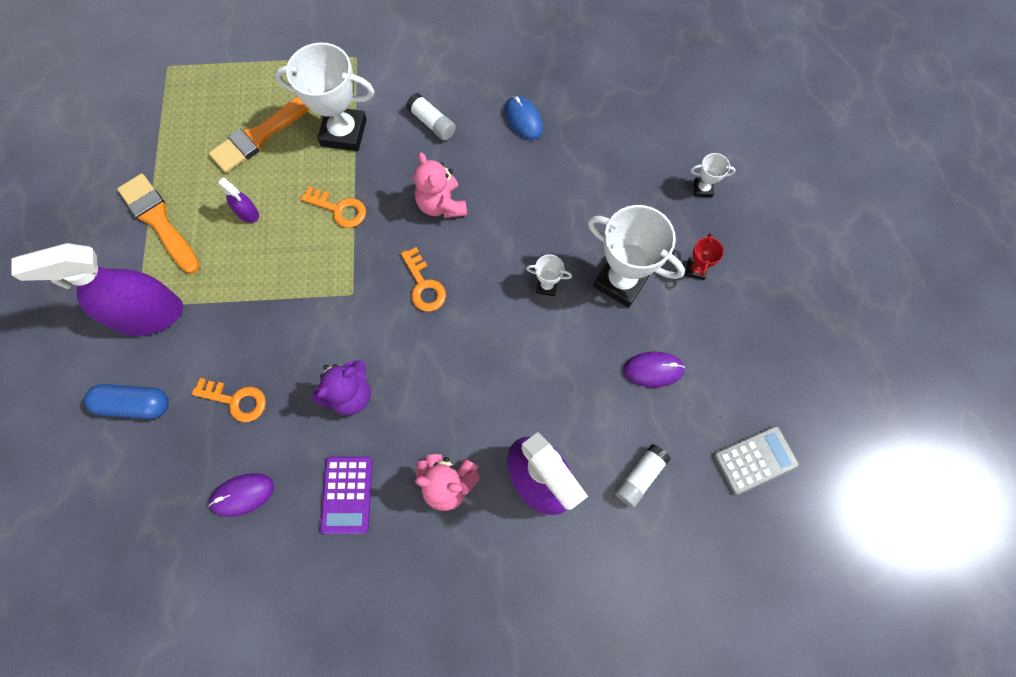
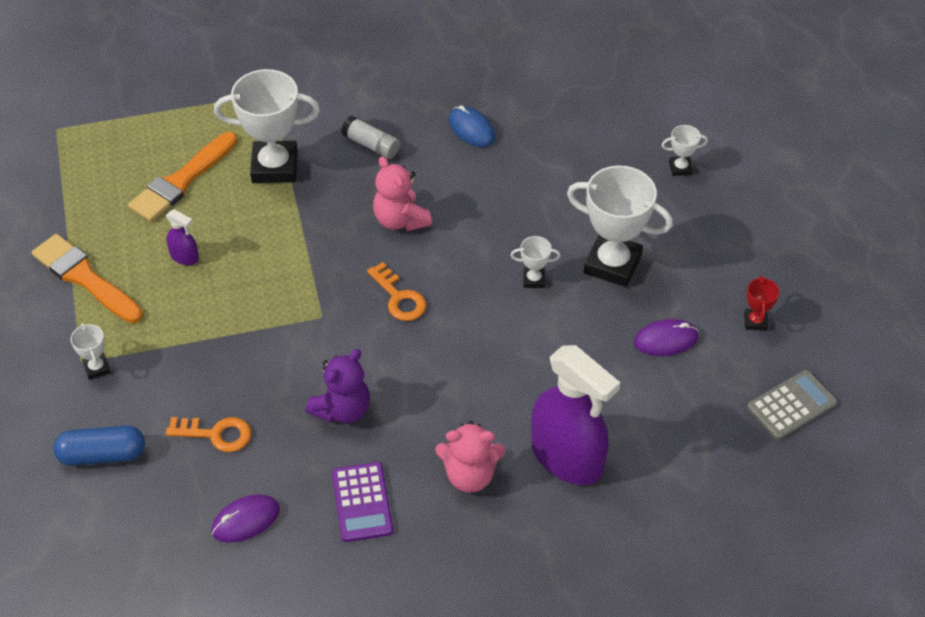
camera: 10 degrees left, 20 degrees down
purple spray bottle [11,243,183,336] -> white trophy [71,323,110,380]
orange key [301,186,366,228] -> none
white glue stick [615,444,671,508] -> none
red trophy [686,234,724,280] -> red trophy moved to [744,276,780,331]

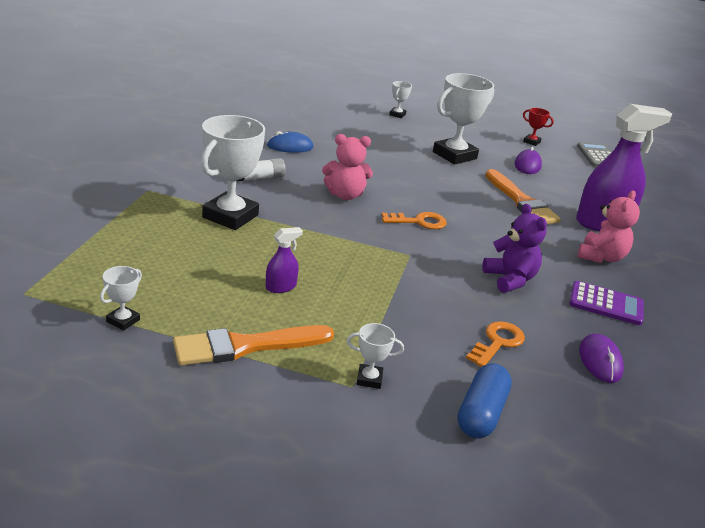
camera: 65 degrees left, 20 degrees down
orange brush [128,132,237,222] -> orange brush moved to [485,169,561,224]
white trophy [510,236,561,288] -> white trophy moved to [100,266,142,331]

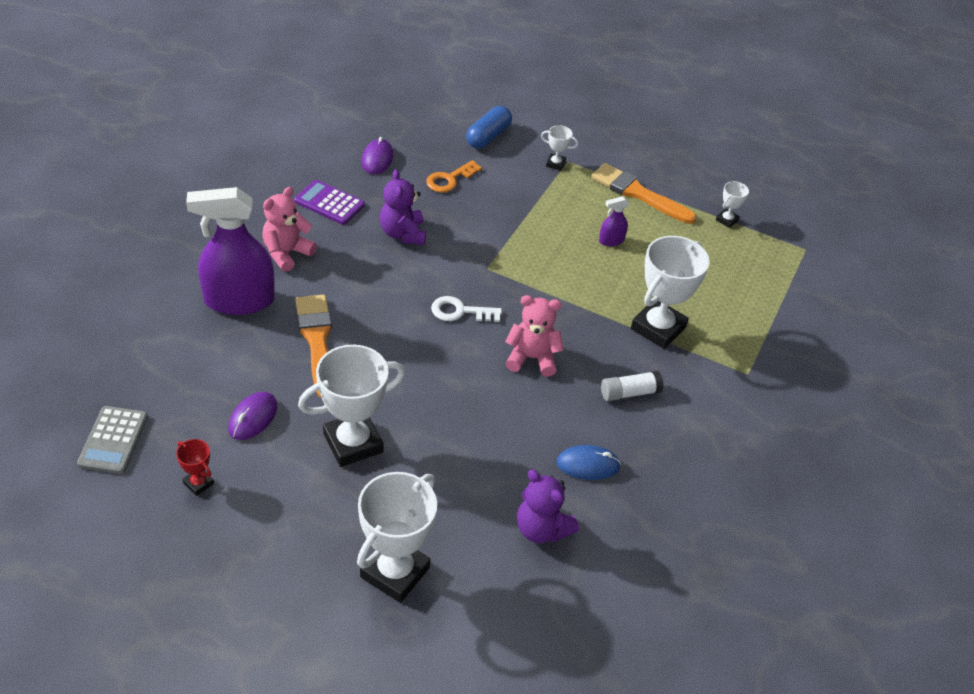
camera: 170 degrees left, 15 degrees up
orange brush [173,325,334,366] -> orange brush turned 135 degrees counterclockwise [591,163,697,224]
orange key [382,212,447,229] -> white key [431,296,502,322]
white trophy [389,81,412,118] -> white trophy [357,472,437,603], size x2.20
none -> purple teddy bear [517,470,579,543]

